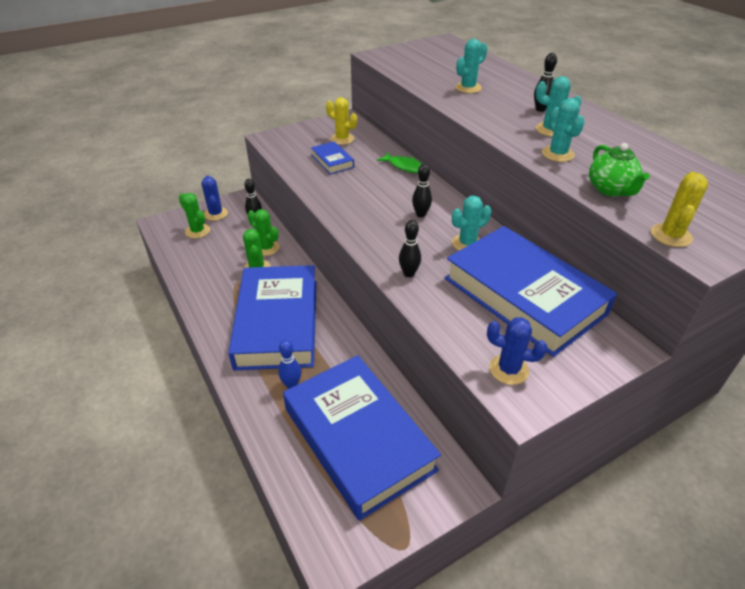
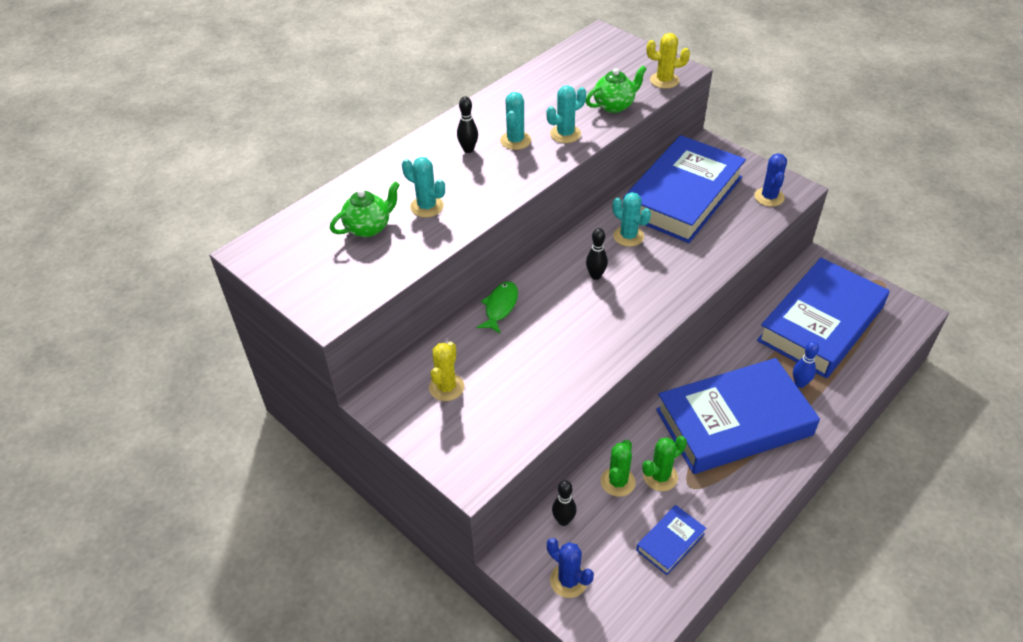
camera: 105 degrees left, 5 degrees up
green cactus [179,193,210,238] -> none
blue cactus [202,175,228,221] -> blue cactus turned 75 degrees clockwise [547,538,594,598]
blue book [311,141,354,174] -> blue book moved to [636,505,706,575]
black bowling pin [399,220,421,277] -> none
none -> green teapot [330,181,400,237]

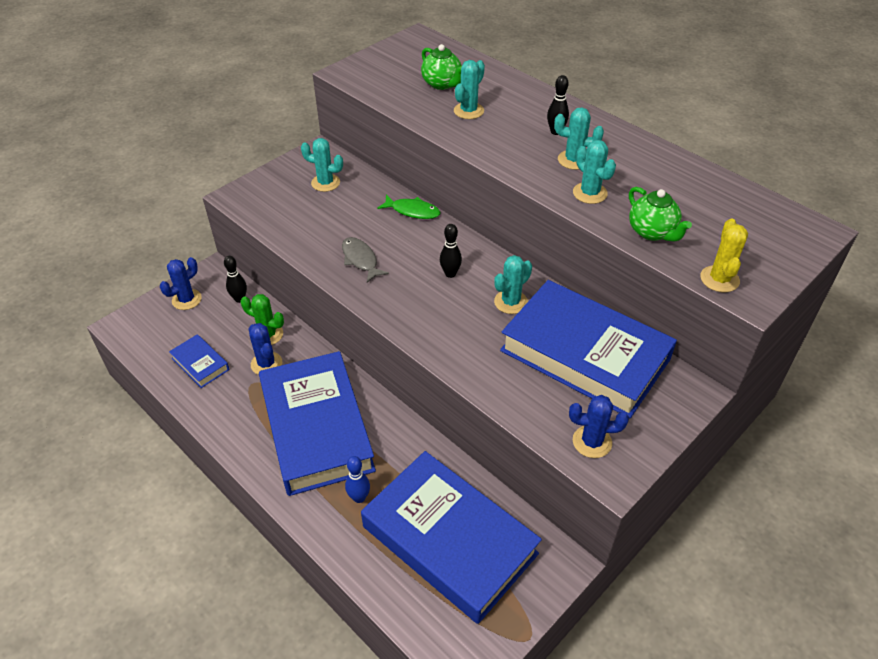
camera: 90 degrees right, 0 degrees up
yellow cactus [429,342,465,401] -> turquoise cactus [301,138,343,192]
green cactus [643,436,687,491] -> blue cactus [249,323,282,375]
none -> grey fish [342,237,389,283]

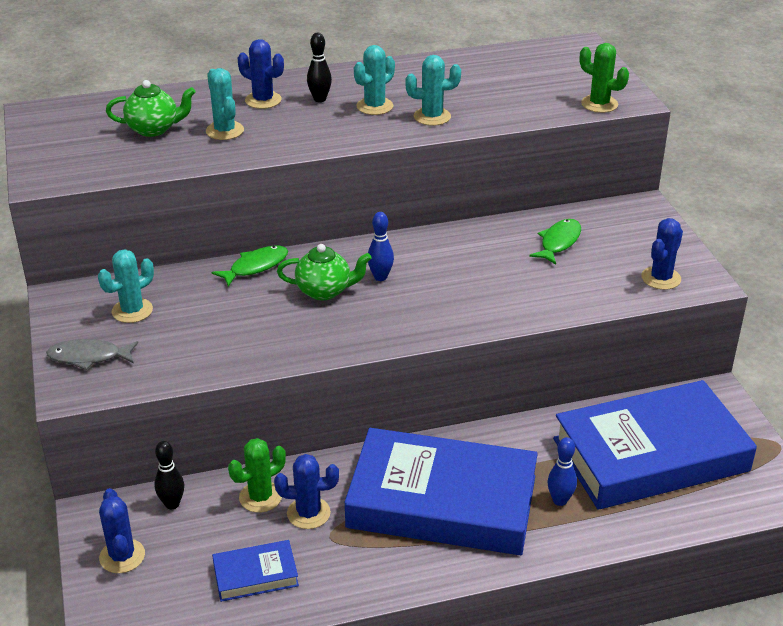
camera: 60 degrees left, 10 degrees down
grey fish [342,237,389,283] -> grey fish moved to [46,339,138,370]
black bowling pin [440,224,462,278] -> blue bowling pin [368,212,394,281]
turquoise cactus [494,255,532,314] -> none
blue book [500,280,677,418] -> green fish [529,219,581,265]
green teapot [629,187,692,242] -> green teapot moved to [277,244,372,301]
yellow cactus [700,219,748,292] -> green cactus [580,43,629,113]
none -> blue cactus [238,39,284,109]

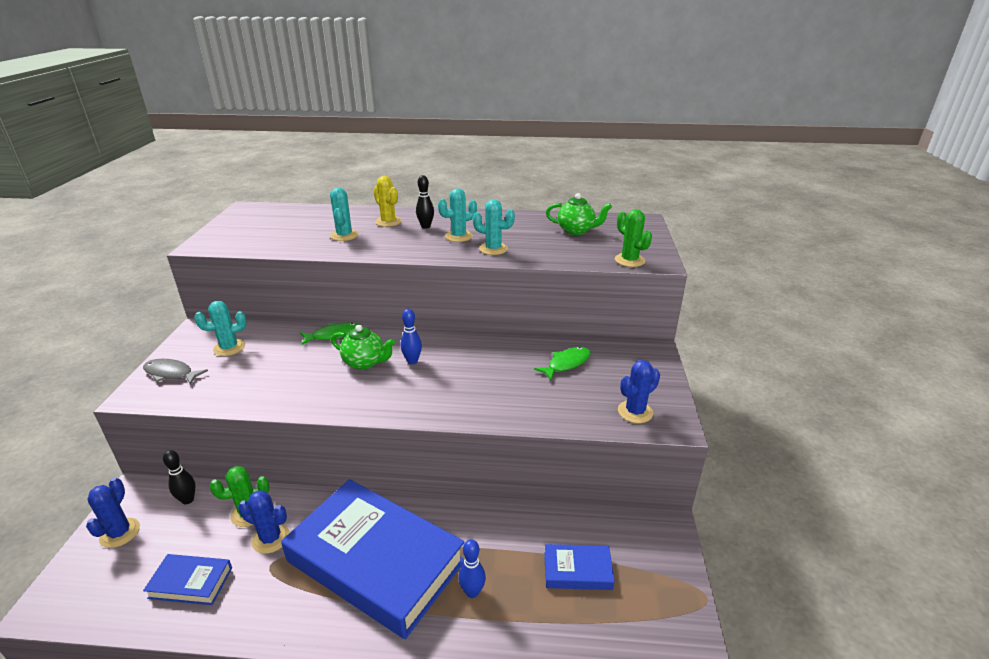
camera: 20 degrees right, 5 degrees down
green teapot [106,80,196,137] -> green teapot moved to [546,193,612,235]
blue cactus [238,39,284,109] -> yellow cactus [374,176,402,227]
blue book [553,380,757,510] -> blue book [544,544,615,590], size x0.42

